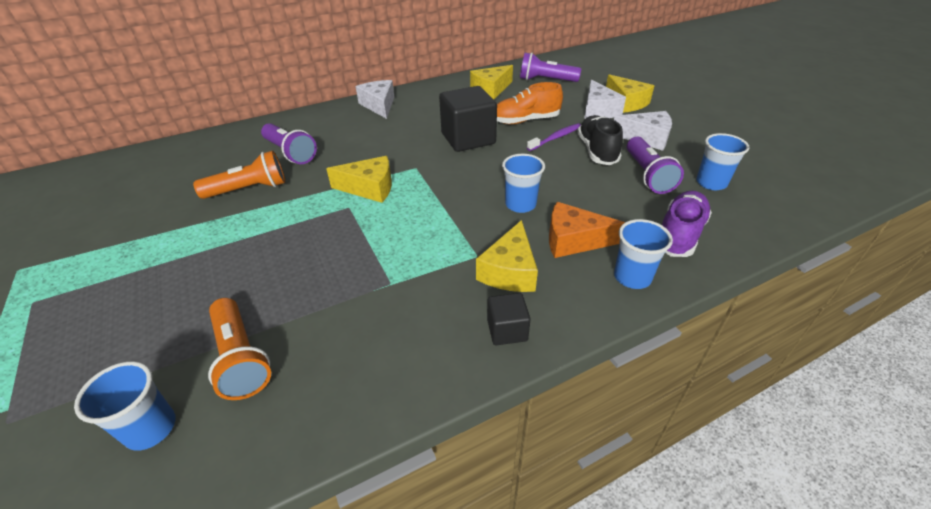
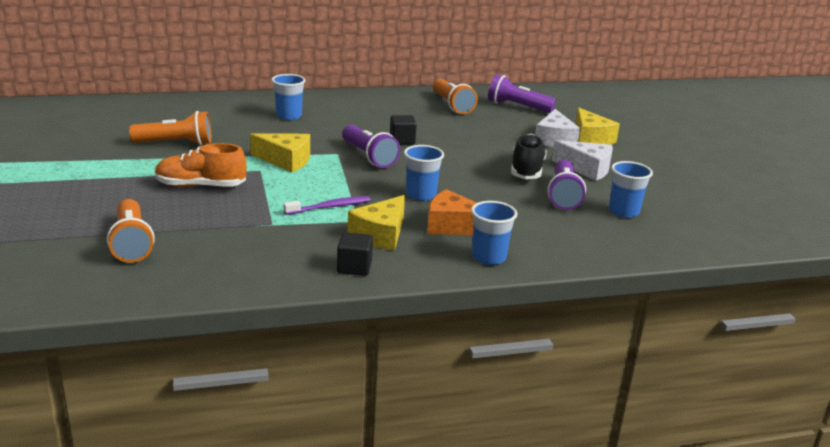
camera: 10 degrees right, 15 degrees down
blue cup [74,361,176,451] -> blue cup moved to [272,74,306,120]
purple flashlight [261,123,317,164] -> purple flashlight moved to [342,125,400,168]
white cheese [355,80,394,119] -> none
black cube [439,86,497,152] -> black cube [390,115,417,145], size x0.51
yellow cheese [470,65,513,99] -> orange flashlight [433,79,478,114]
orange shoe [497,82,563,124] -> orange shoe moved to [155,143,247,187]
purple toothbrush [527,123,581,151] -> purple toothbrush moved to [283,196,371,215]
purple shoe [662,191,712,257] -> none

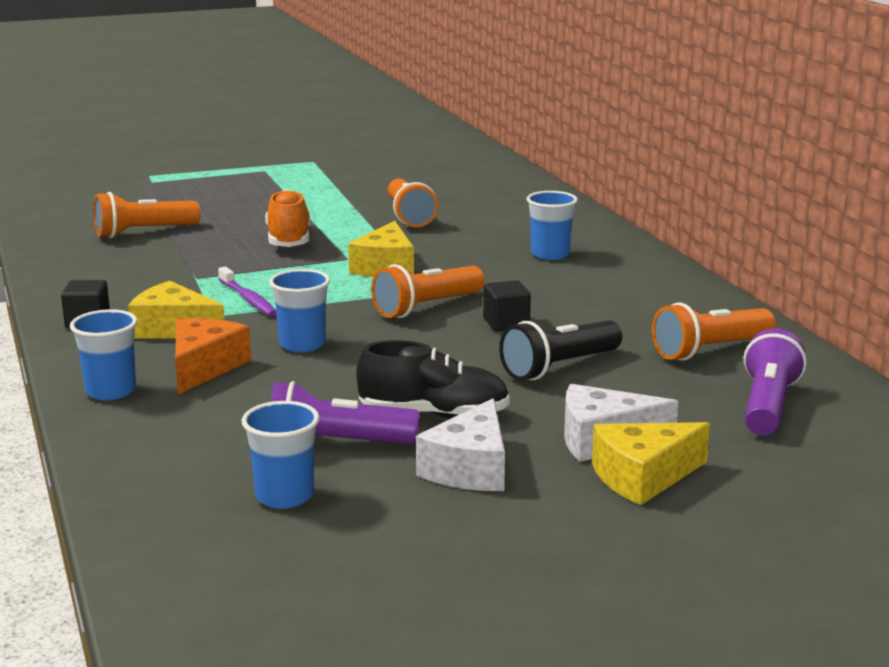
camera: 85 degrees right, 5 degrees down
purple flashlight [342,125,400,168] -> orange flashlight [371,264,485,318]
none -> black flashlight [499,320,622,380]

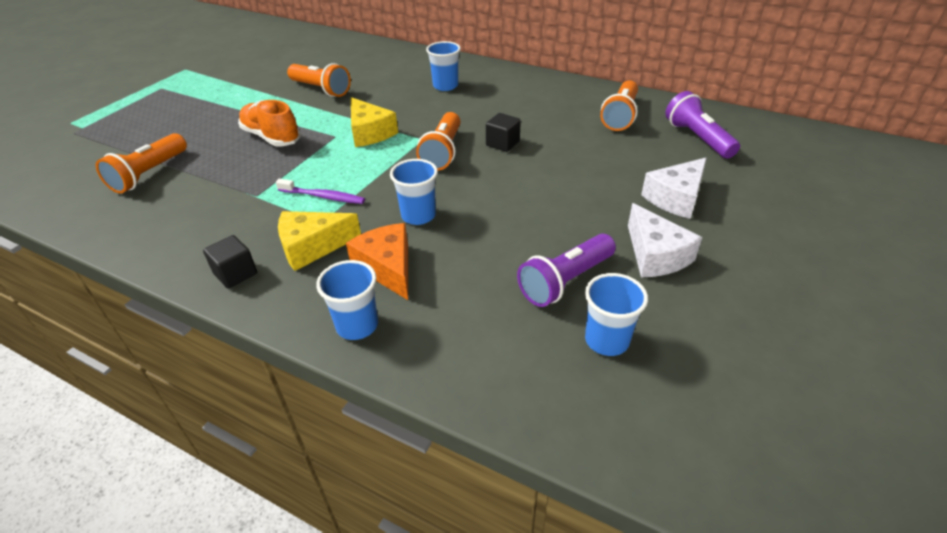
camera: 40 degrees left, 20 degrees up
black shoe [356,340,510,418] -> none
black flashlight [499,320,622,380] -> none
yellow cheese [592,422,710,505] -> none

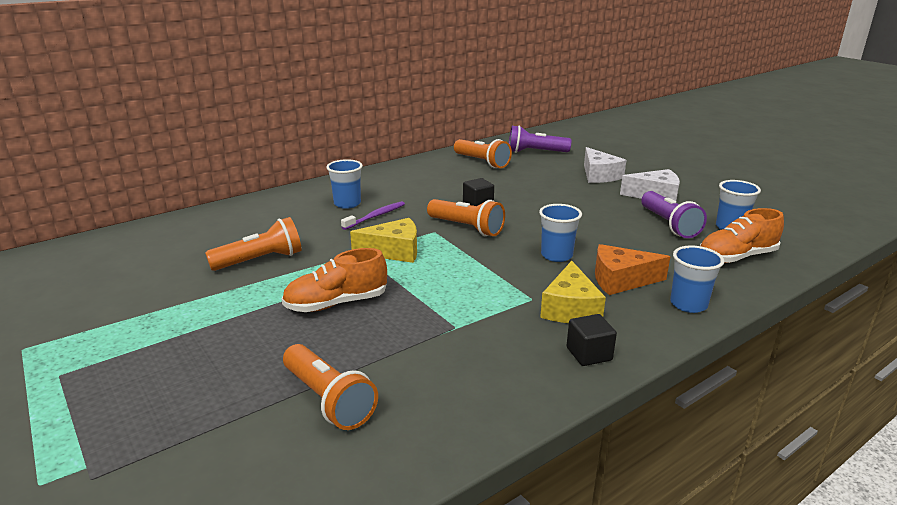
camera: 65 degrees left, 15 degrees down
purple toothbrush [276,179,365,204] -> purple toothbrush moved to [341,201,405,230]
none -> orange shoe [700,208,784,263]

